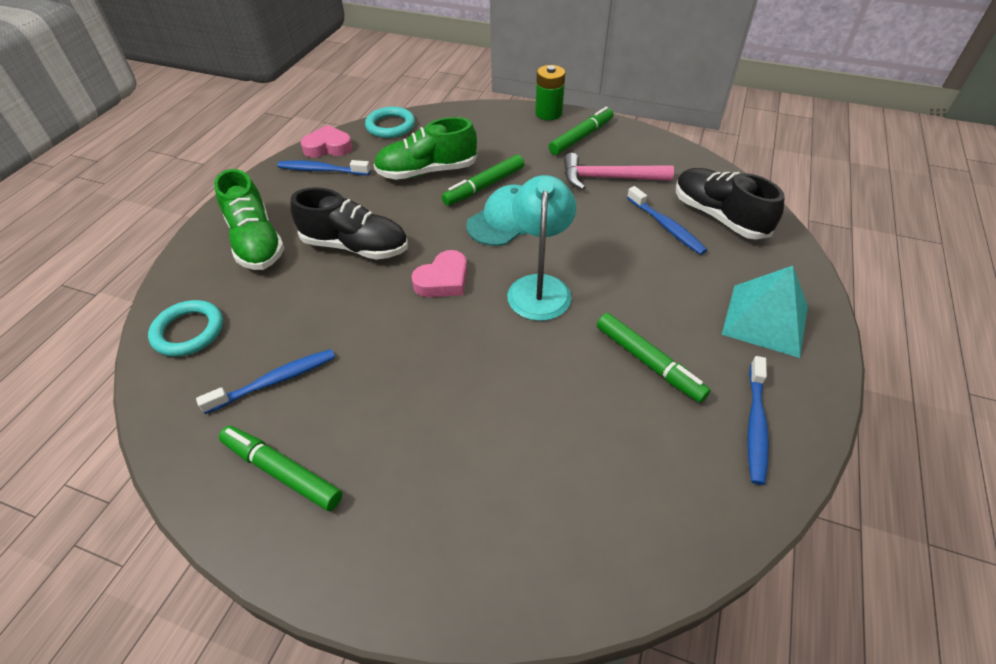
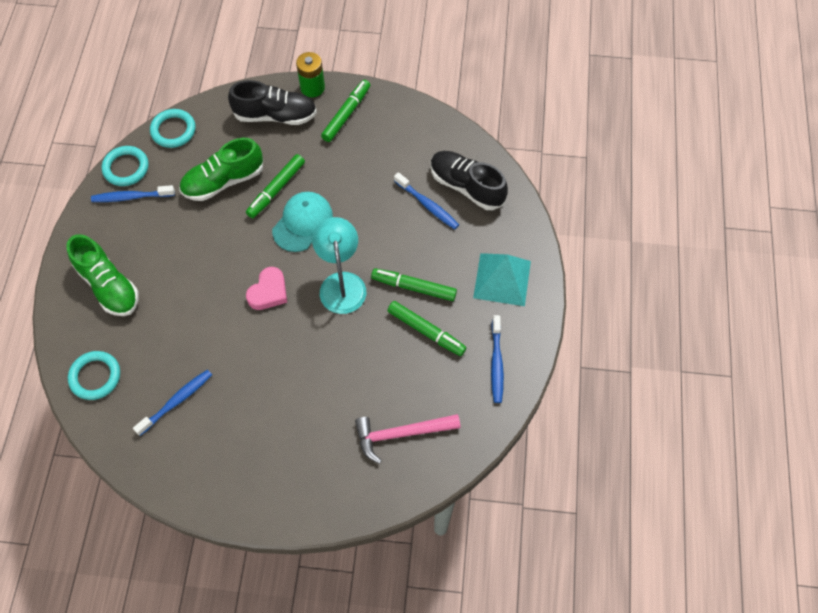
camera: 15 degrees left, 15 degrees up
green marker [219,426,342,511] -> green marker moved to [371,268,457,301]
black shoe [290,187,408,260] -> black shoe moved to [228,80,317,125]
pink heart [301,125,352,157] -> turquoise ring [102,146,149,186]
pink hammer [564,153,674,190] -> pink hammer moved to [355,414,461,464]

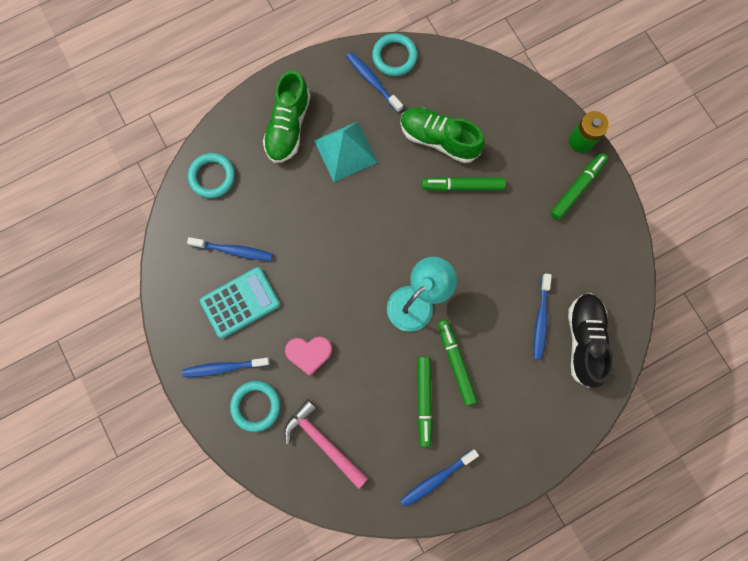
camera: 55 degrees right, 15 degrees up
turquoise ring [150,109,196,148] -> turquoise ring moved to [230,381,280,432]
black shoe [228,80,317,125] -> none
pink heart [246,267,287,310] -> pink heart moved to [285,337,332,376]
turquoise cap [272,192,333,252] -> none
green marker [321,80,370,142] -> green marker turned 45 degrees counterclockwise [550,153,608,220]
turquoise pyramid [473,253,531,306] -> turquoise pyramid moved to [314,122,378,182]
none -> blue toothbrush [182,358,270,377]
none -> turquoise calculator [200,267,280,338]

